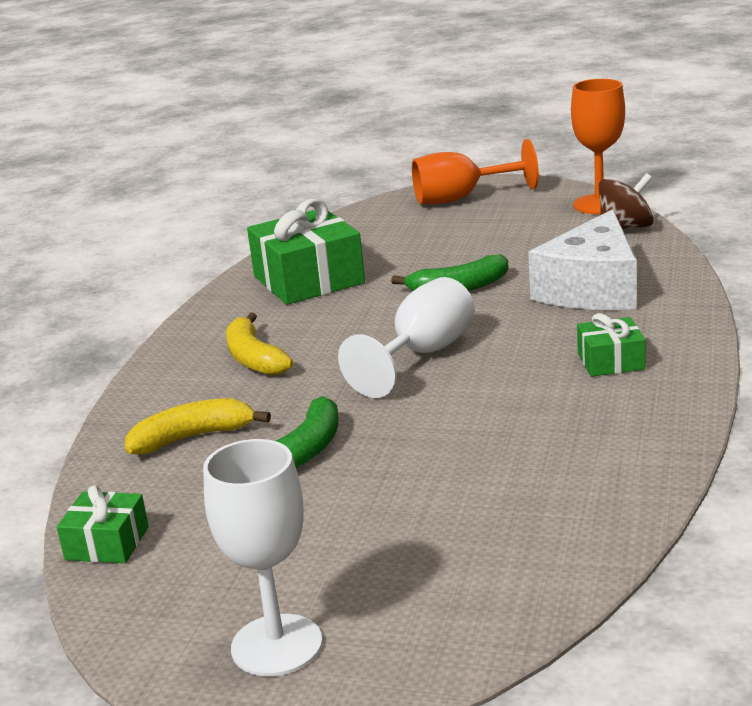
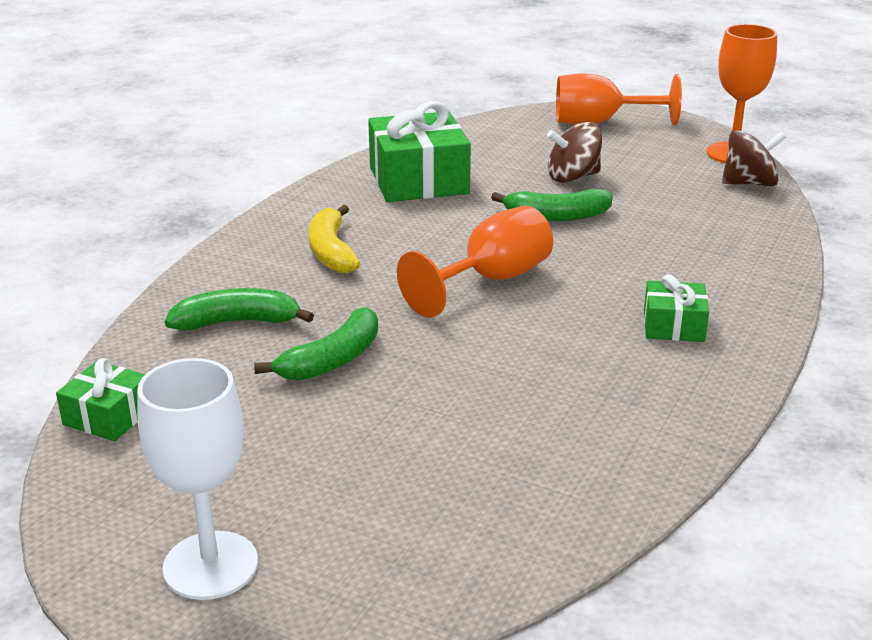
camera: 10 degrees right, 5 degrees up
yellow banana [125,398,271,454] -> green banana [165,288,314,331]
white goblet [338,277,475,398] -> orange goblet [397,205,553,318]
white cheese [528,209,637,310] -> none
none -> brown spinning top [547,122,602,183]

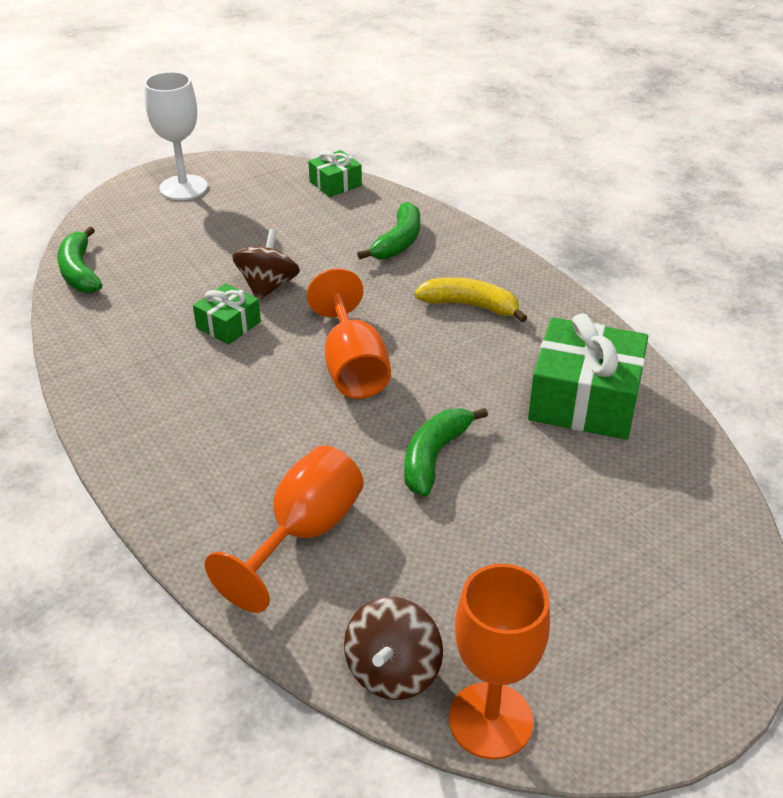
camera: 120 degrees right, 10 degrees up
green banana [254,307,378,381] -> green banana moved to [57,226,102,293]
brown spinning top [547,122,602,183] -> brown spinning top moved to [232,229,300,300]
orange goblet [556,74,682,126] -> orange goblet moved to [205,445,364,613]
green gift [644,274,709,342] -> green gift moved to [193,283,261,344]

